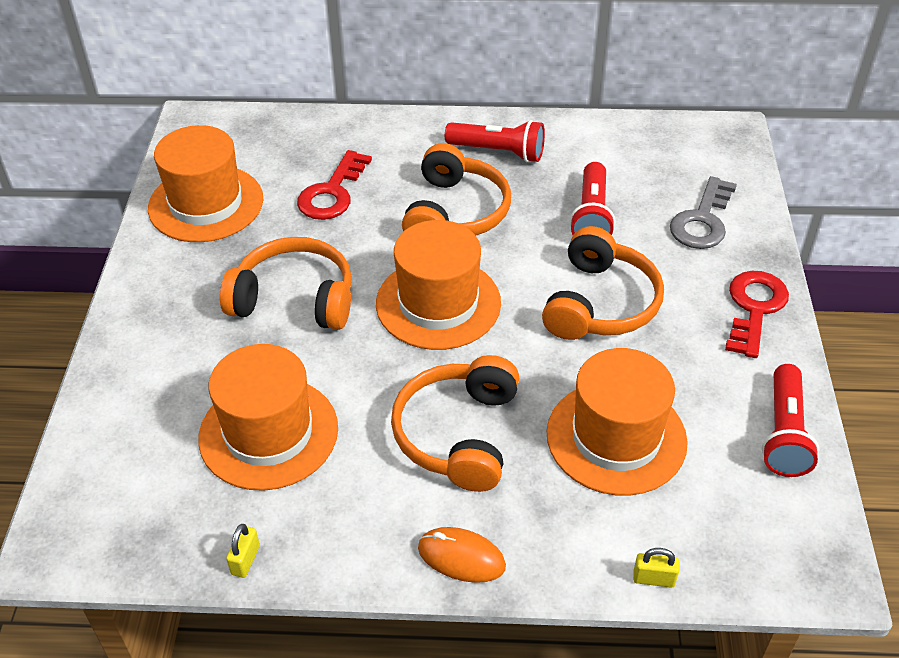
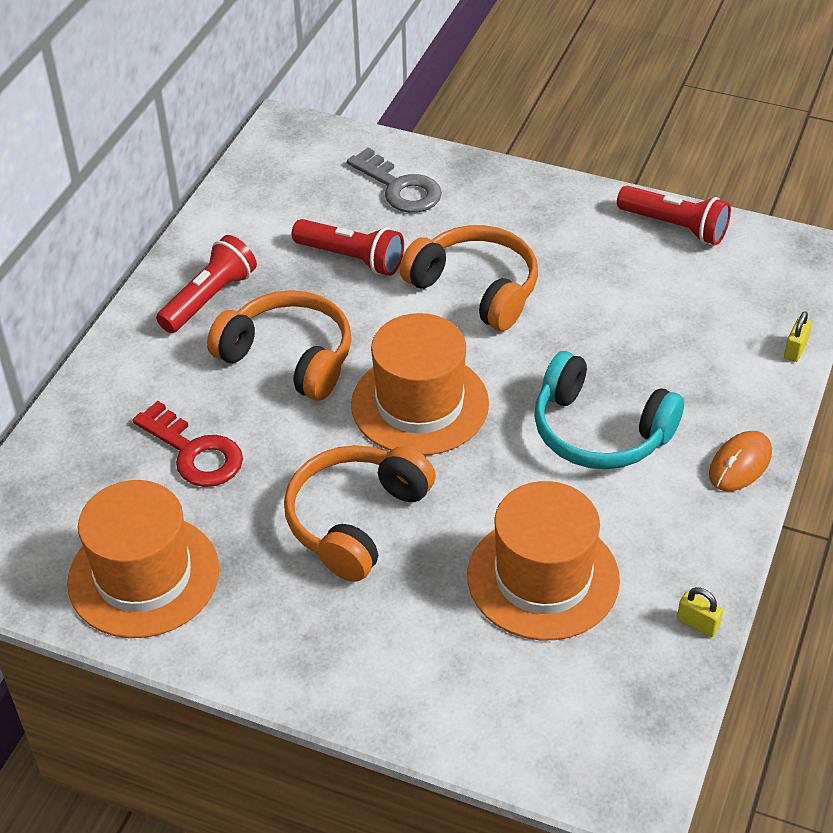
camera: 70 degrees left, 0 degrees up
orange headphones [391,355,519,492] -> turquoise headphones [534,351,684,469]
orange hat [547,348,688,496] -> none
red key [725,271,789,358] -> none

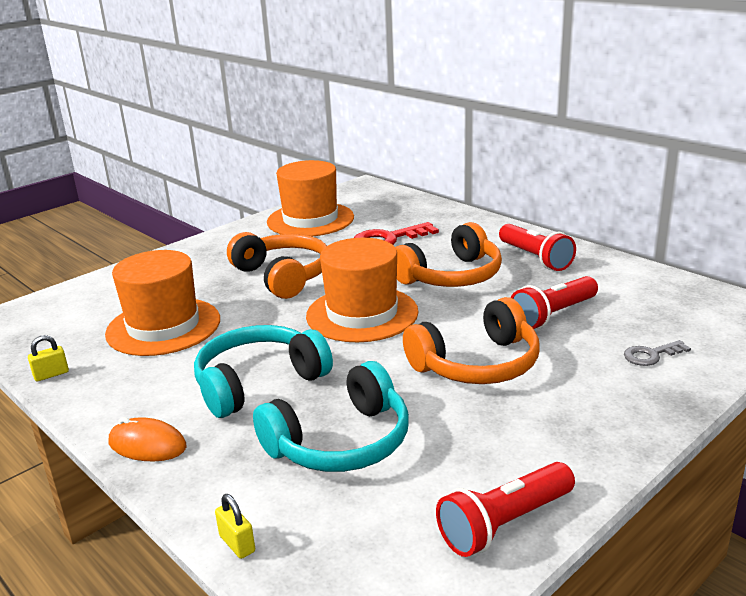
camera: 115 degrees right, 20 degrees down
grey key [347,148,442,213] -> grey key [624,340,691,366], size x0.58
orange mouse [709,431,772,491] -> orange mouse turned 45 degrees counterclockwise [109,417,187,462]
none -> turquoise headphones [253,361,409,472]

